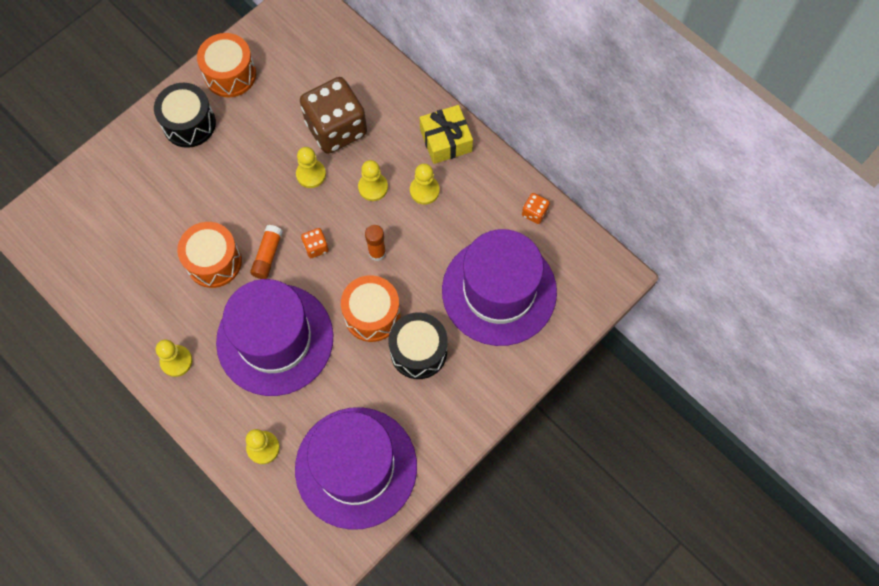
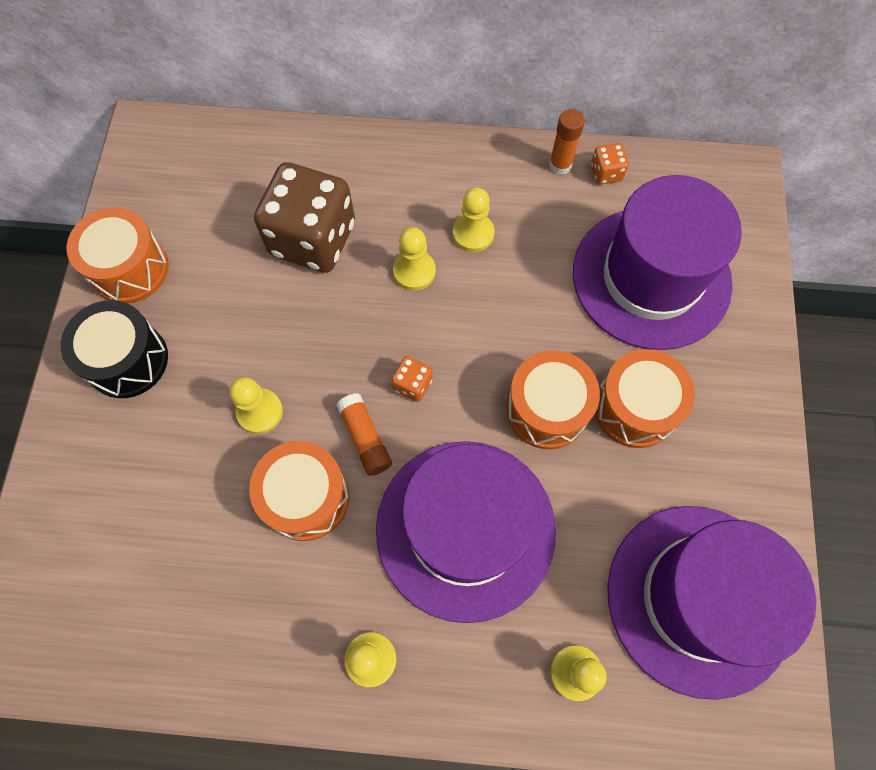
camera: 40 degrees left, 0 degrees up
yellow pawn [296,147,326,188] -> yellow pawn moved to [229,377,283,434]
orange glue stick [365,225,386,261] -> orange glue stick moved to [549,109,585,175]
black drum [389,312,448,379] -> orange drum [595,349,695,448]
yellow gift [420,105,473,164] -> none

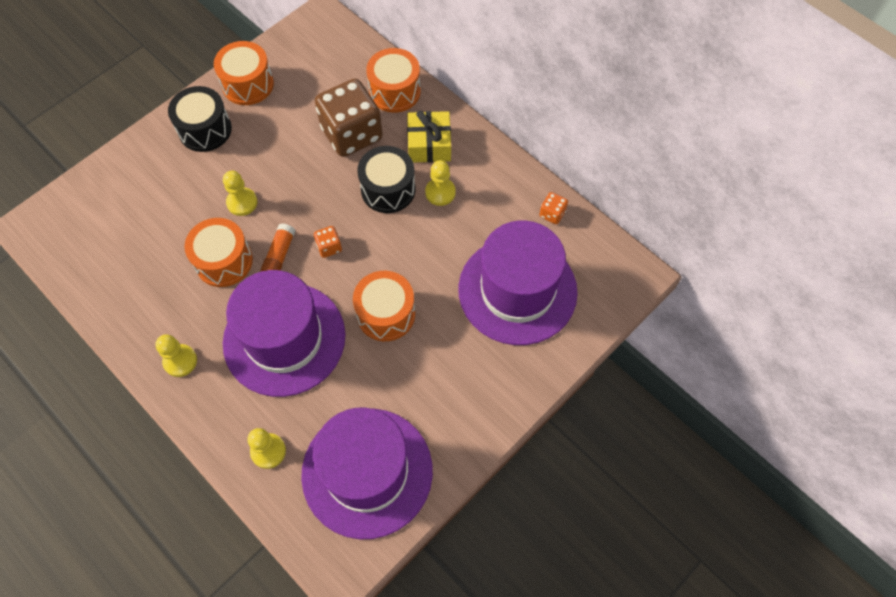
camera: 40 degrees right, 5 degrees down
yellow pawn [393,227,436,291] -> black drum [357,146,416,213]
orange glue stick [549,109,585,175] -> none
orange drum [595,349,695,448] -> orange drum moved to [366,48,421,113]
none -> yellow gift [407,110,451,163]

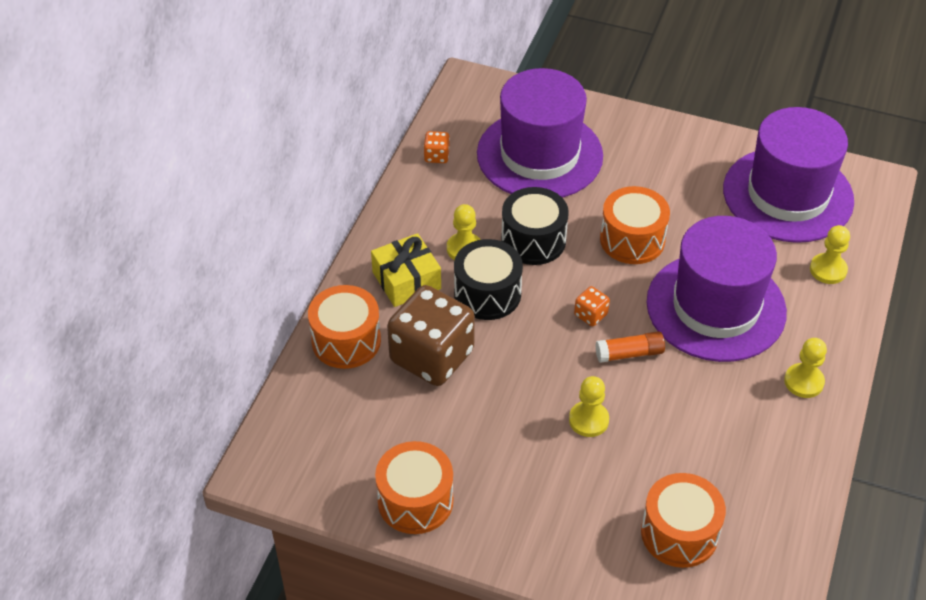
camera: 115 degrees left, 15 degrees down
black drum [168,86,232,152] -> black drum moved to [501,187,569,265]
orange drum [184,218,253,287] -> orange drum moved to [641,473,726,568]

